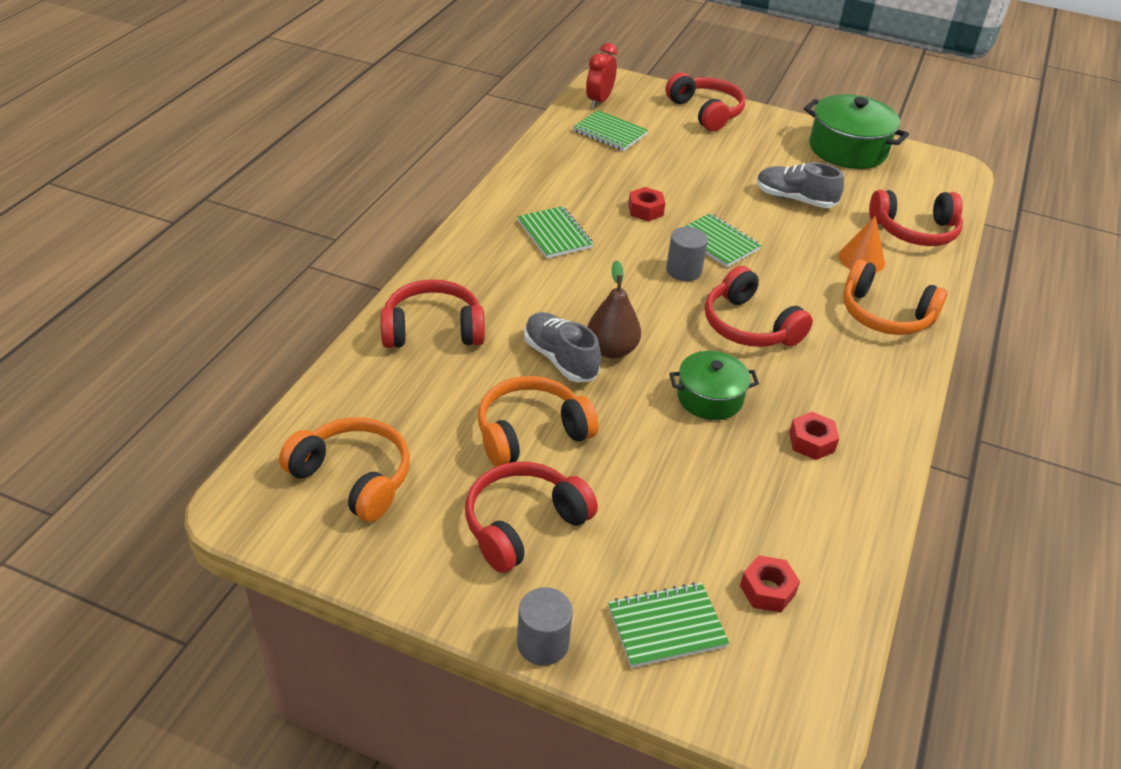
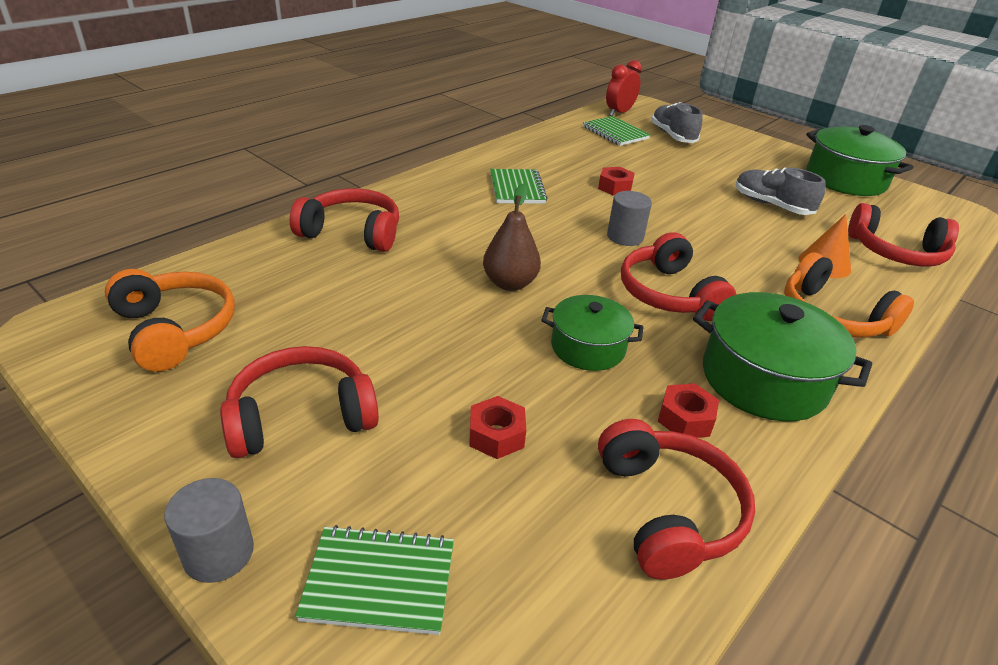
camera: 20 degrees right, 5 degrees down
orange headphones [478,376,599,467] -> none
grey shoe [524,312,601,382] -> grey shoe moved to [651,102,702,143]
red headphones [665,72,745,131] -> red headphones moved to [598,419,755,580]
green notebook [684,213,761,267] -> none
red nut [740,555,800,613] -> red nut moved to [469,396,526,459]
none -> green pot [693,292,872,422]

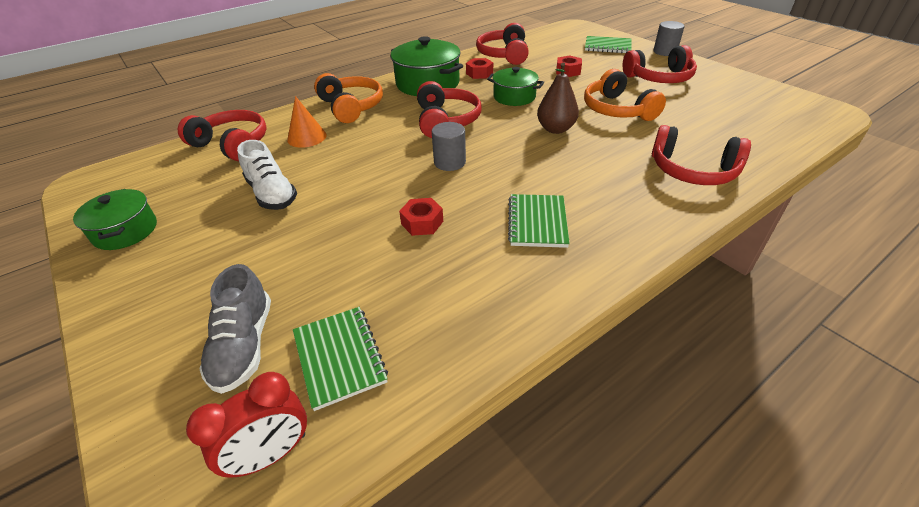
camera: 165 degrees left, 5 degrees up
orange headphones [105,269,235,372] -> orange headphones moved to [584,69,666,121]
grey shoe [735,167,826,215] -> white shoe [237,140,297,210]
green pot [806,125,913,196] -> green pot [73,189,157,250], size x0.63

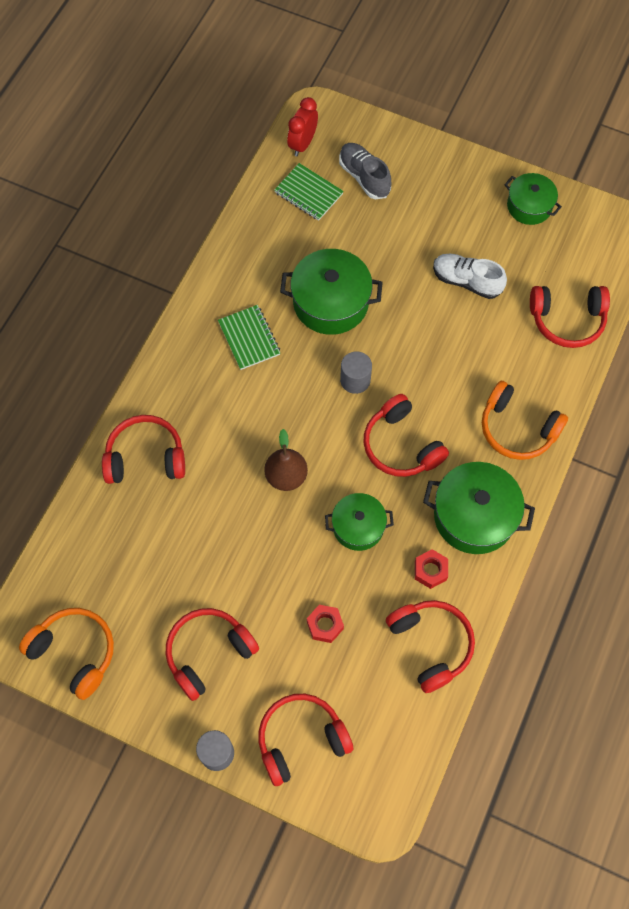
camera: 150 degrees right, 25 degrees up
orange cone [287,96,327,148] -> none
red nut [399,198,443,236] -> green pot [280,249,383,335]
orange headphones [584,69,666,121] -> orange headphones moved to [19,608,114,700]
green notebook [585,36,632,53] -> red headphones [258,694,353,786]

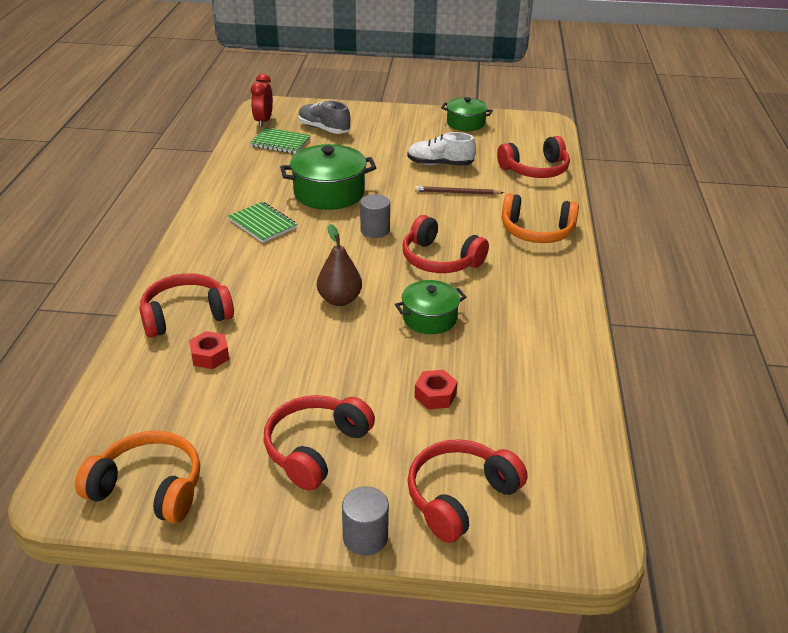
camera: 20 degrees left, 30 degrees down
red headphones [386,600,475,693] -> none
red nut [415,549,448,589] -> red nut moved to [189,331,229,369]
green pot [423,462,535,554] -> none
none -> brown pencil [415,186,504,195]

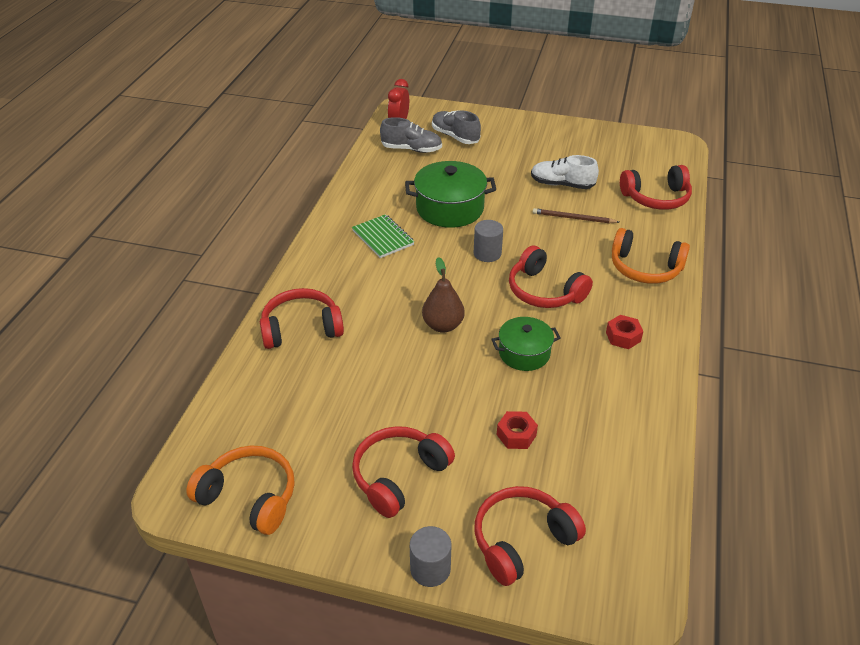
camera: 10 degrees right, 5 degrees up
red nut [189,331,229,369] -> red nut moved to [606,315,643,349]
green notebook [250,128,311,154] -> grey shoe [380,117,442,153]
green pot [441,97,493,131] -> none

